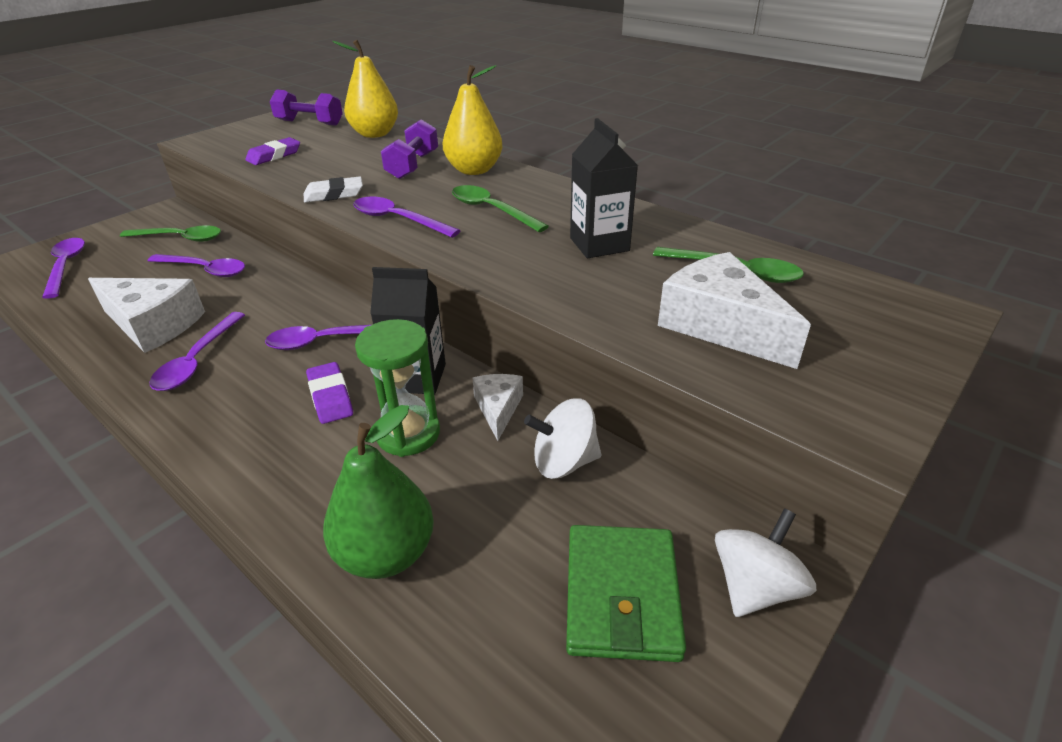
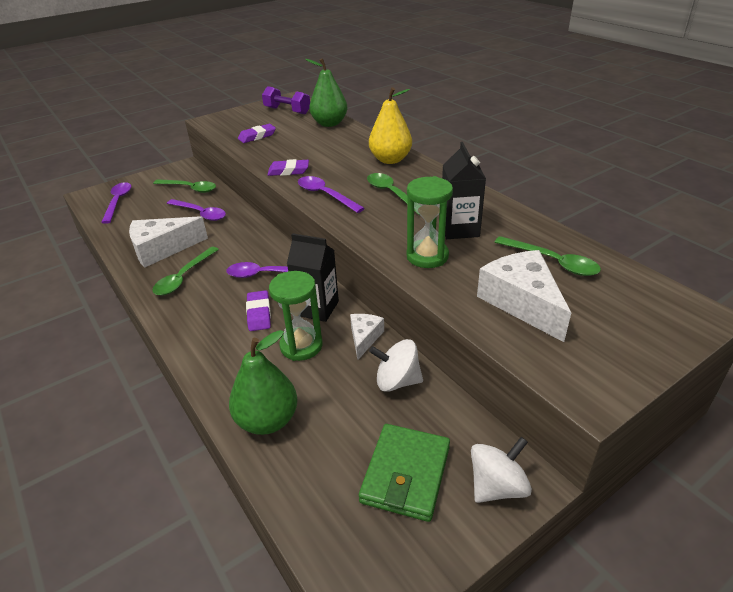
camera: 15 degrees right, 0 degrees up
white cheese [88,278,205,353] -> white cheese turned 120 degrees clockwise [129,216,208,268]
purple spoon [150,312,245,391] -> green spoon [153,247,219,296]
white eraser [304,176,363,203] -> purple eraser [268,159,309,176]
yellow pear [332,40,398,138] -> green pear [305,58,348,127]
purple dumbbell [381,119,438,179] -> none
none -> green hourglass [406,176,453,268]

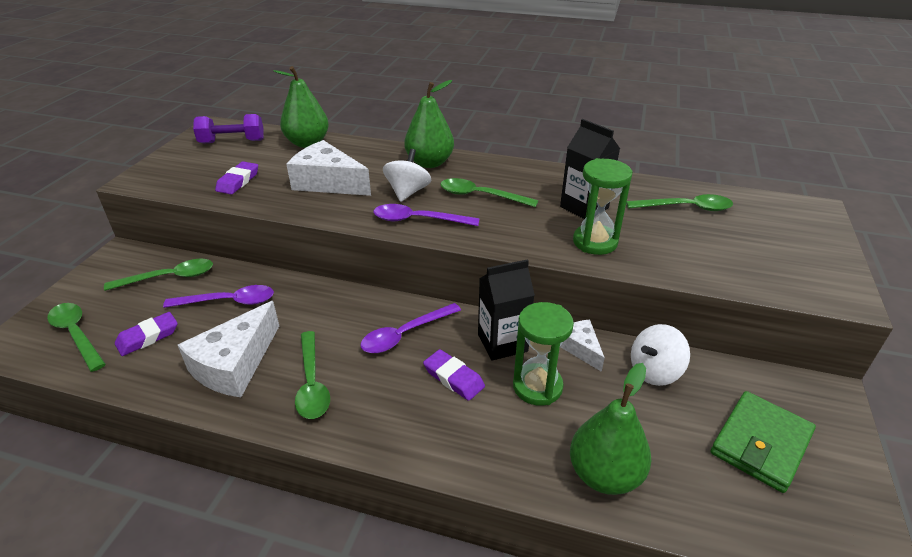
camera: 40 degrees left, 0 degrees up
purple spoon [101,182,131,224] -> green spoon [47,303,106,372]
purple eraser [268,159,309,176] -> purple eraser moved to [115,312,178,356]
green wallet [359,424,450,522] -> green wallet turned 60 degrees clockwise [711,391,816,493]
yellow pear [369,87,412,164] -> green pear [404,80,454,168]
white spinning top [471,437,532,503] -> white spinning top moved to [383,149,431,202]
white cheese [477,250,571,342] -> white cheese moved to [286,140,371,196]

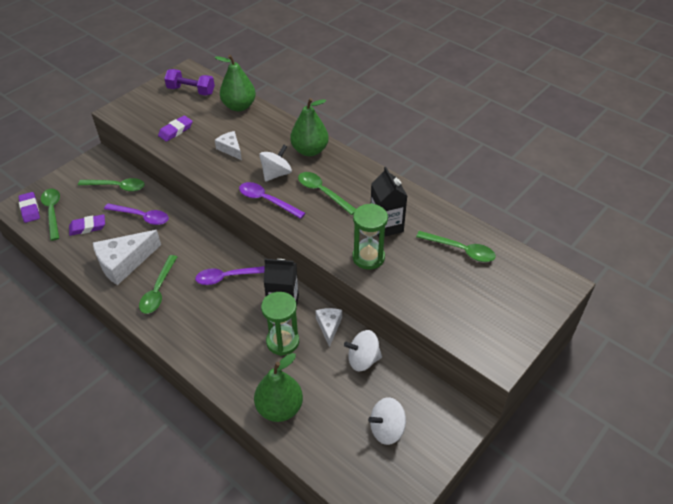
camera: 25 degrees right, 10 degrees up
white cheese [286,140,371,196] -> white cheese [215,131,242,160], size x0.55
purple eraser [423,349,485,401] -> purple eraser moved to [18,192,40,223]
green wallet [711,391,816,493] -> white spinning top [368,397,406,445]

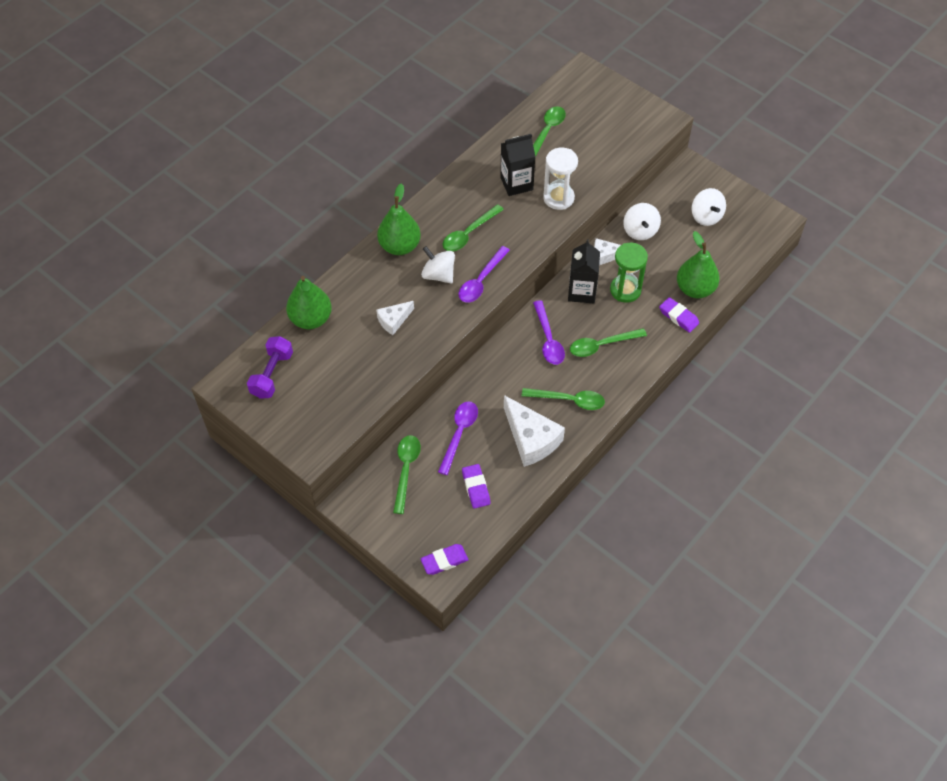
camera: 90 degrees left, 10 degrees up
green spoon [41,189,60,241] -> green spoon moved to [570,328,647,357]
purple eraser [158,115,193,142] -> purple eraser moved to [659,297,699,333]
green hourglass [352,203,388,270] -> white hourglass [543,148,578,210]

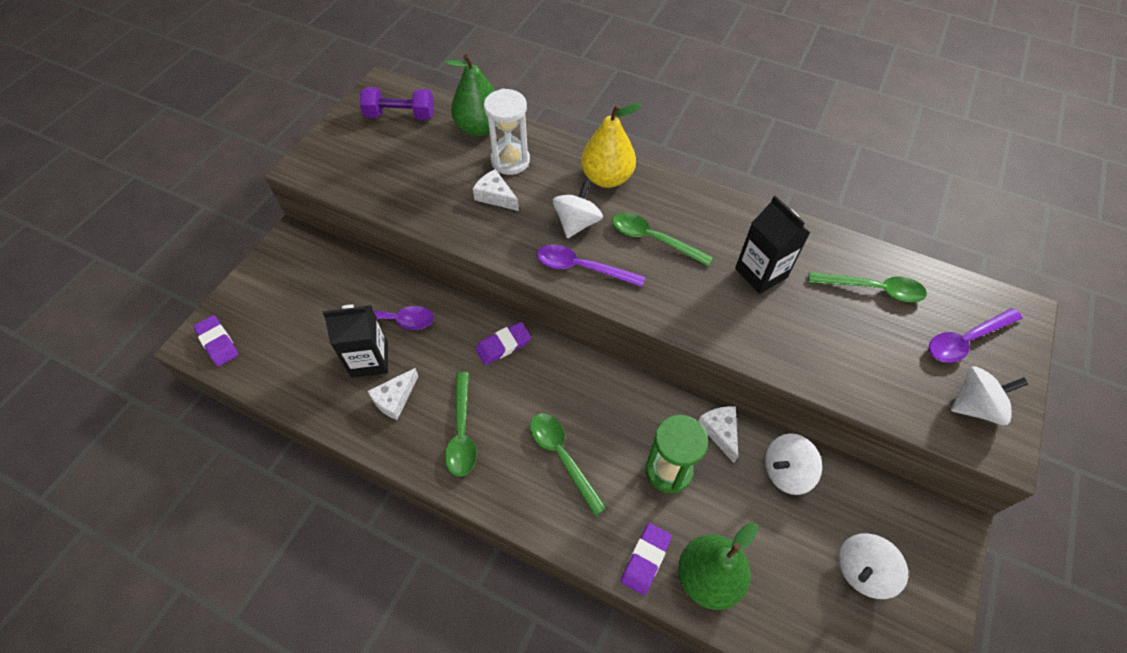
camera: 75 degrees right, 0 degrees up
green pear [377,183,421,255] -> yellow pear [581,103,642,188]
green spoon [393,435,421,514] -> none
purple eraser [462,464,491,509] -> purple eraser moved to [476,322,531,365]
white cheese [504,395,565,467] -> white cheese [367,368,419,420], size x0.55
purple spoon [533,300,565,365] -> purple spoon moved to [929,308,1023,363]
white hourglass [543,148,578,210] -> white hourglass moved to [484,88,530,175]
black carton [568,239,600,303] -> black carton moved to [323,304,388,378]
none -> white spinning top [951,367,1028,425]

